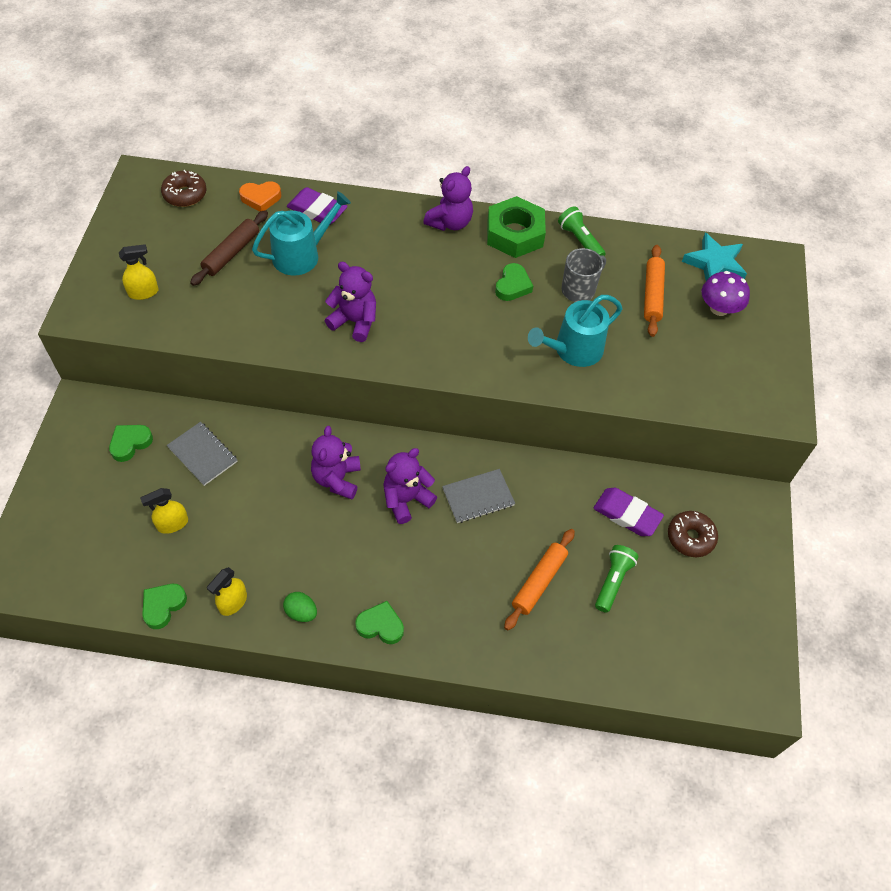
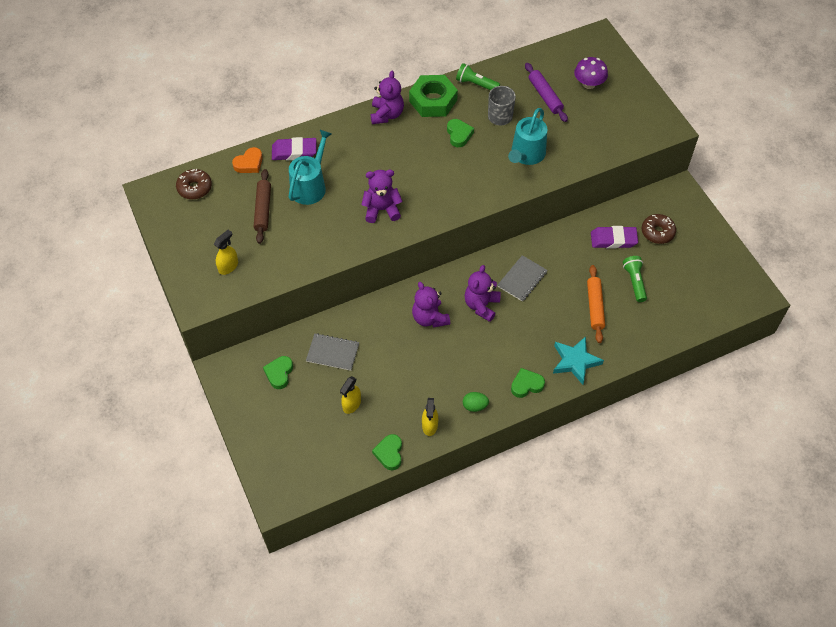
camera: 30 degrees left, 0 degrees up
orange rolling pin [644,245,665,337] -> purple rolling pin [525,63,568,122]
turquoise star [682,233,747,281] -> turquoise star moved to [553,336,604,385]

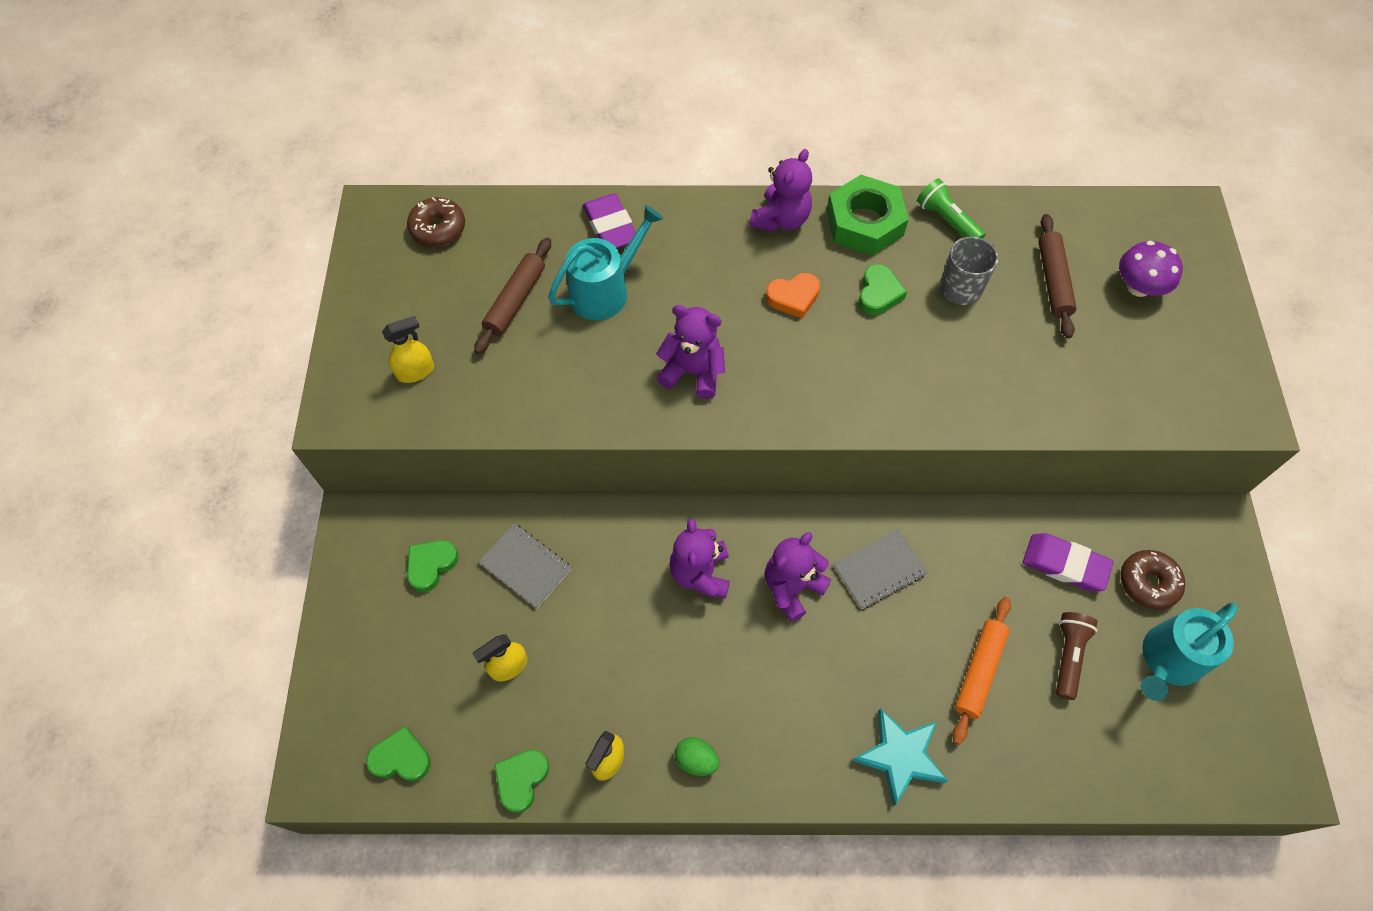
camera: 25 degrees right, 5 degrees up
orange heart [232,147,263,173] -> orange heart moved to [766,273,820,319]
purple eraser [272,137,316,161] -> purple eraser turned 45 degrees clockwise [583,193,636,248]
turquoise watering can [508,108,547,165] -> turquoise watering can moved to [1141,602,1238,701]
green heart [511,368,545,398] -> green heart moved to [366,726,431,782]
purple rolling pin [525,63,568,122] -> brown rolling pin [1038,214,1077,338]
green flashlight [623,256,647,302] -> brown flashlight [1056,612,1097,700]

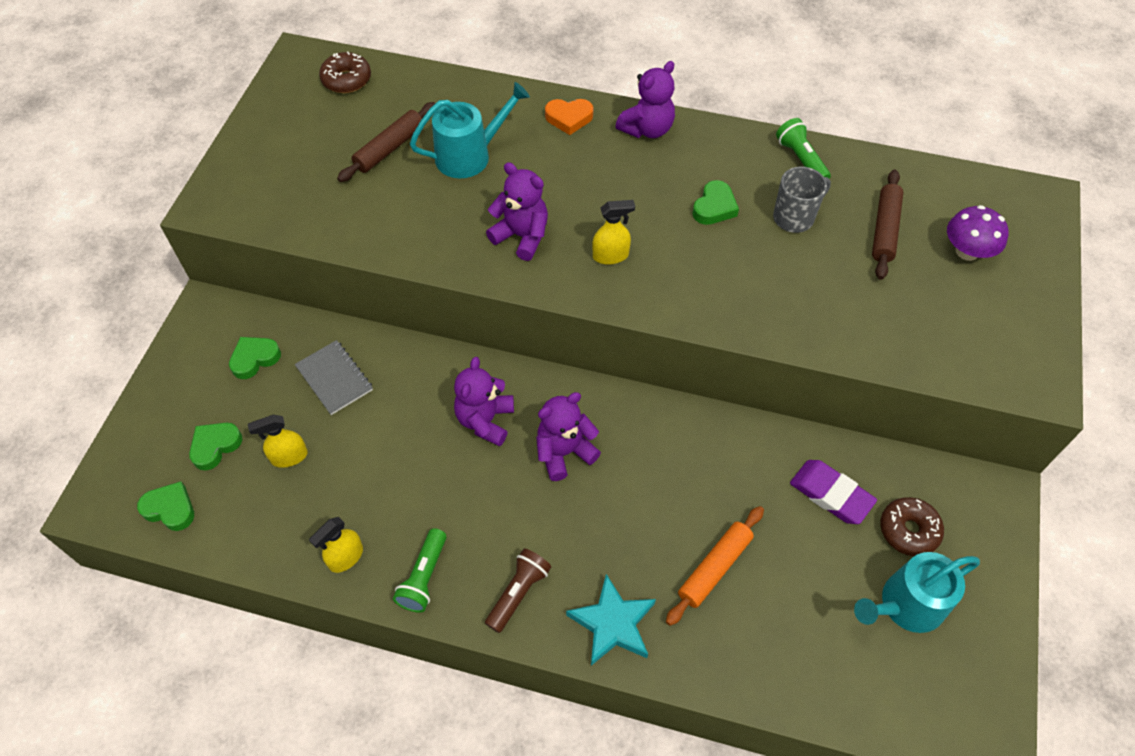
camera: 15 degrees right, 5 degrees down
yellow spray bottle [382,316,434,383] -> yellow spray bottle moved to [592,200,635,265]
green heart [494,749,549,813] -> green heart moved to [189,423,243,471]
purple eraser [583,193,636,248] -> none
green egg [675,737,720,776] -> green flashlight [393,528,446,612]
orange heart [766,273,820,319] -> orange heart moved to [545,99,593,135]
green nut [827,175,909,256] -> none
grey notebook [833,529,928,609] -> none
brown flashlight [1056,612,1097,700] -> brown flashlight moved to [485,548,551,633]

